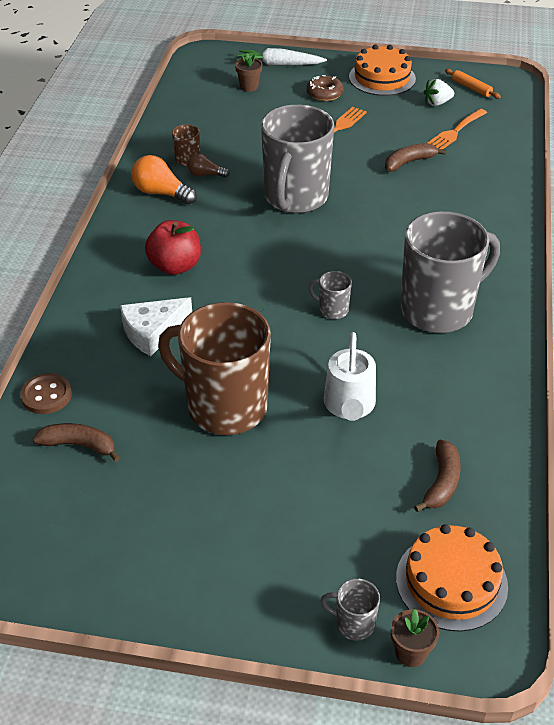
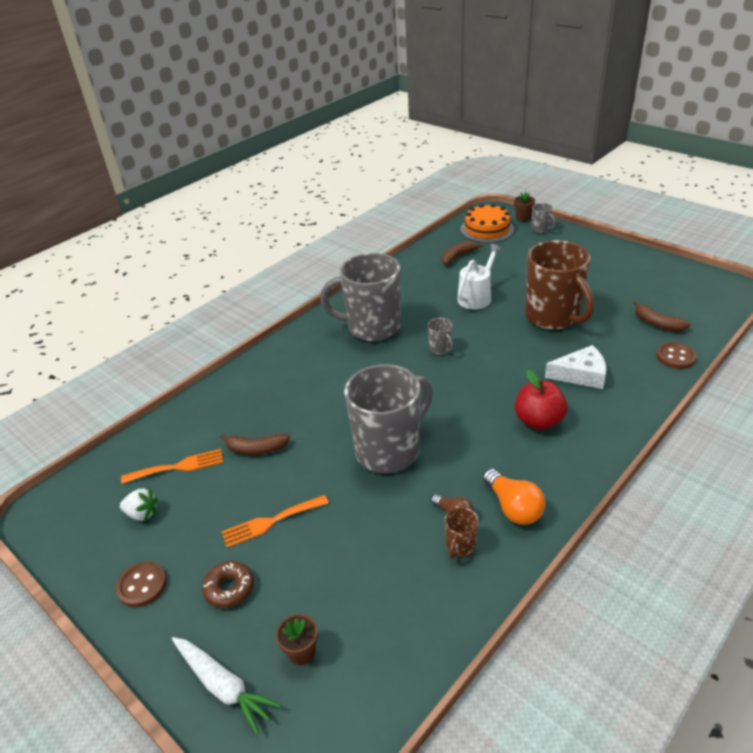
camera: 145 degrees left, 5 degrees down
orange cake [349,45,416,96] -> brown button [116,562,167,607]
orange rolling pin [445,69,501,99] -> none

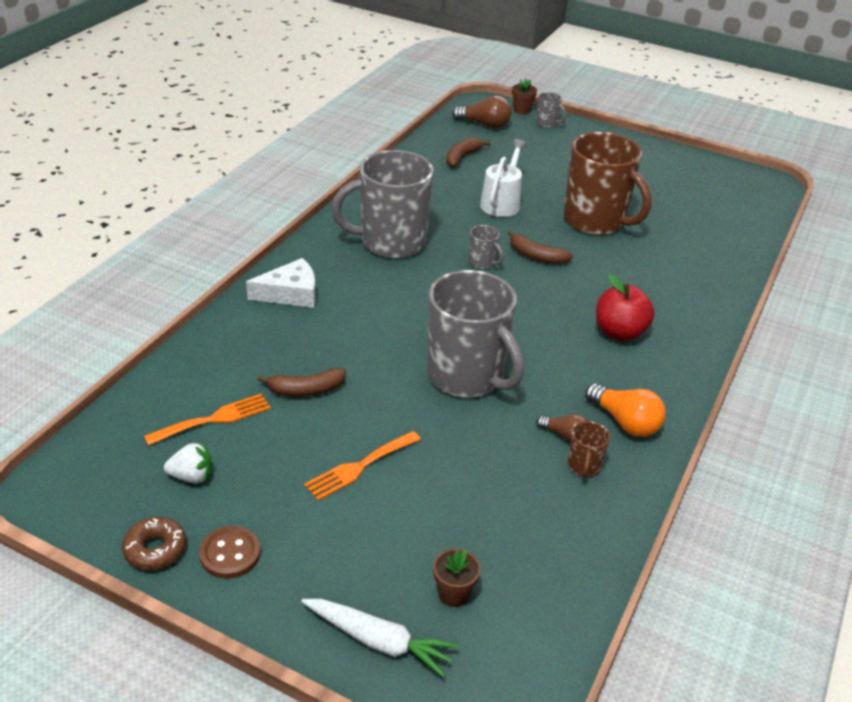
camera: 20 degrees left, 0 degrees up
brown donut [202,561,254,608] -> brown donut moved to [122,517,186,570]
grey mug [344,364,433,473] -> grey mug turned 105 degrees clockwise [427,270,524,398]
orange cake [461,203,514,243] -> brown light bulb [452,95,512,128]
white cheese [545,345,606,389] -> white cheese moved to [246,258,316,308]
brown banana [634,301,690,331] -> brown banana moved to [508,230,573,264]
brown button [656,342,697,369] -> none

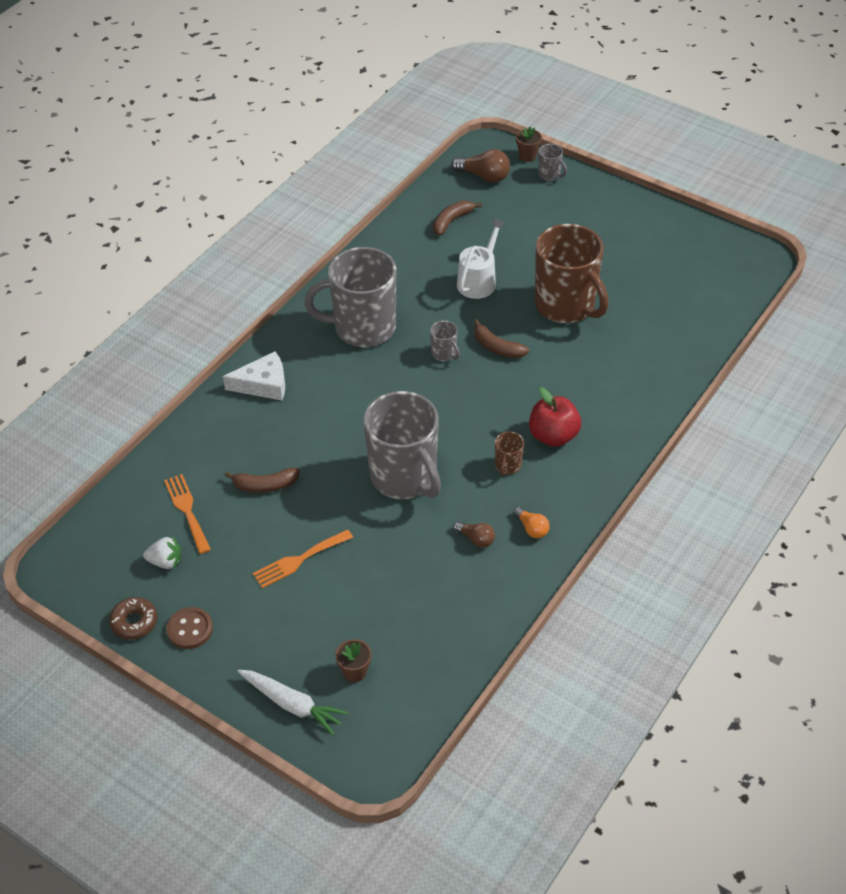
camera: 10 degrees right, 10 degrees up
orange fork [144,394,271,446] -> orange fork turned 90 degrees counterclockwise [164,474,211,554]
brown mug [568,421,610,478] -> brown mug moved to [495,432,524,476]
orange light bulb [585,383,666,437] -> orange light bulb [513,507,550,538], size x0.60

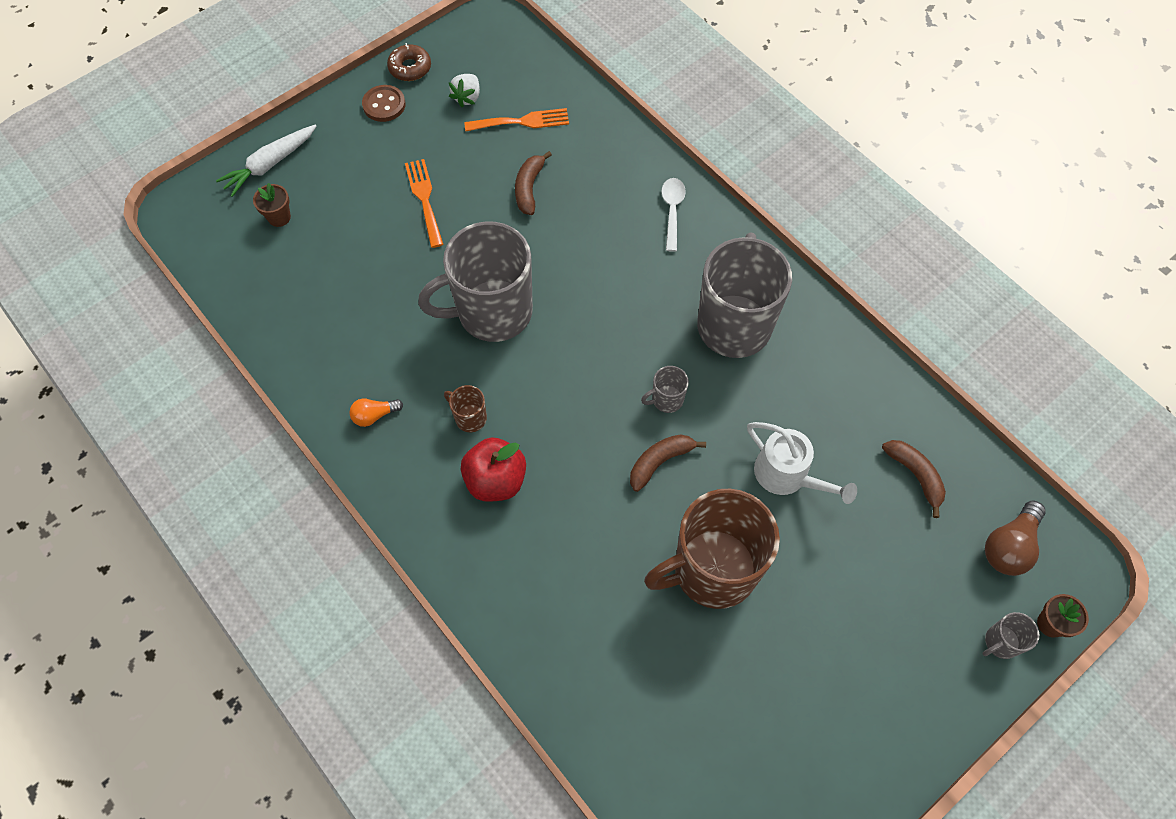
camera: 105 degrees right, 15 degrees up
white cheese [223,351,285,400] -> white spoon [661,178,686,252]
brown light bulb [453,521,495,548] -> none

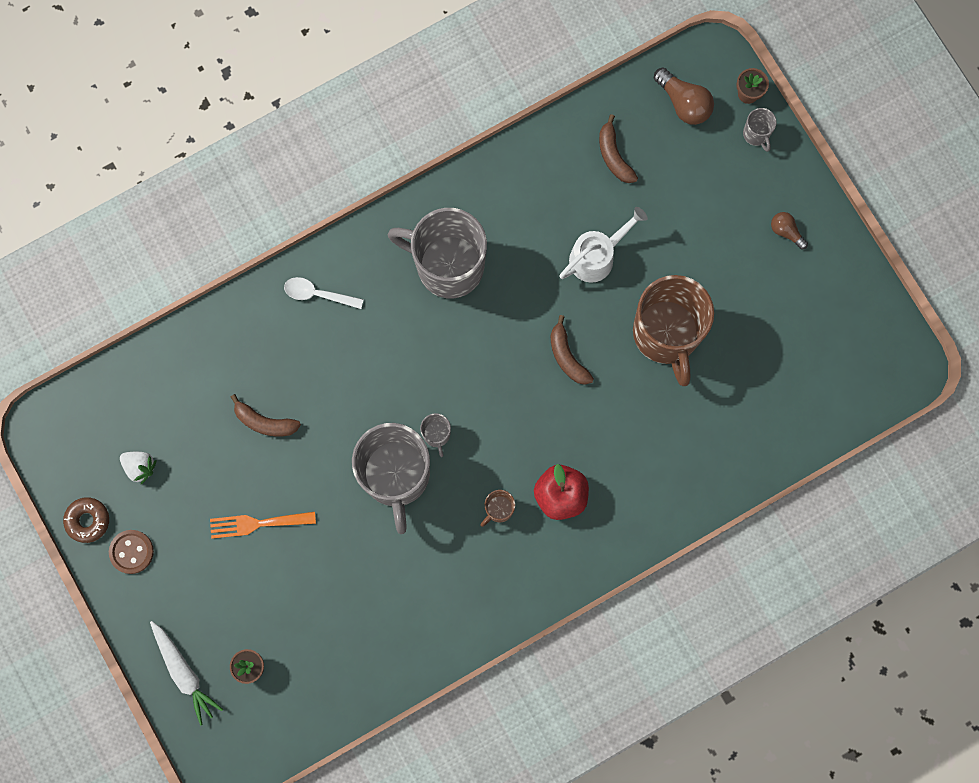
camera: 80 degrees left, 15 degrees up
orange light bulb [349,399,403,427] -> none
orange fork [464,108,569,131] -> none
grey mug [641,366,689,413] -> grey mug moved to [420,413,451,457]
brown banana [882,440,946,518] -> brown banana turned 90 degrees counterclockwise [599,114,638,183]
none -> brown light bulb [771,212,808,250]

